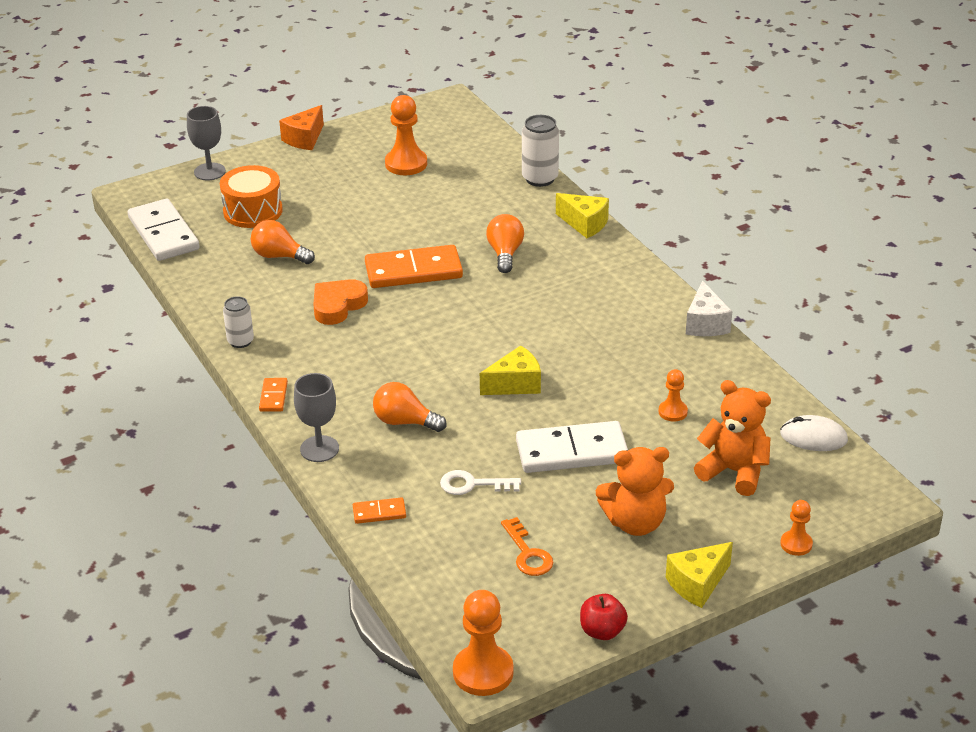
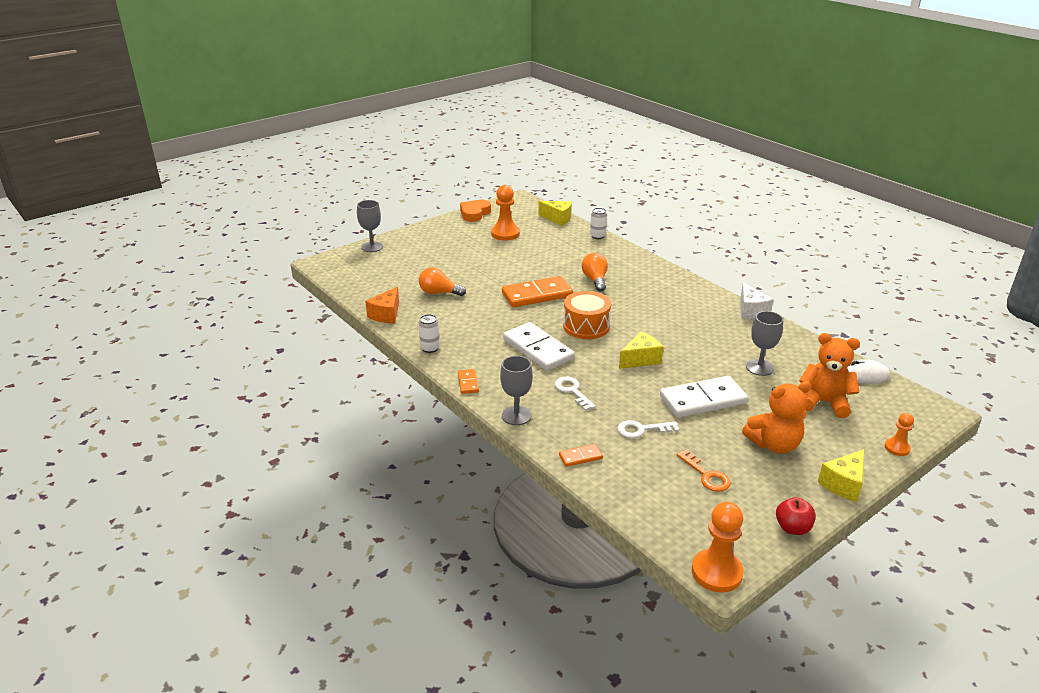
camera: 10 degrees left, 5 degrees down
white domino [128,199,200,261] -> white domino moved to [503,322,575,371]
orange drum [220,165,283,228] -> orange drum moved to [563,291,611,339]
orange cheese [279,105,324,150] -> orange cheese moved to [365,287,399,323]
orange heart [313,279,368,325] -> orange heart moved to [460,200,491,222]
orange light bulb [373,382,446,432] -> white key [554,377,596,411]
white can [522,115,559,187] -> white can [590,208,607,239], size x0.65
yellow cheese [556,193,609,238] -> yellow cheese moved to [538,201,572,226]
orange pawn [659,369,688,422] -> grey goblet [746,311,783,376]

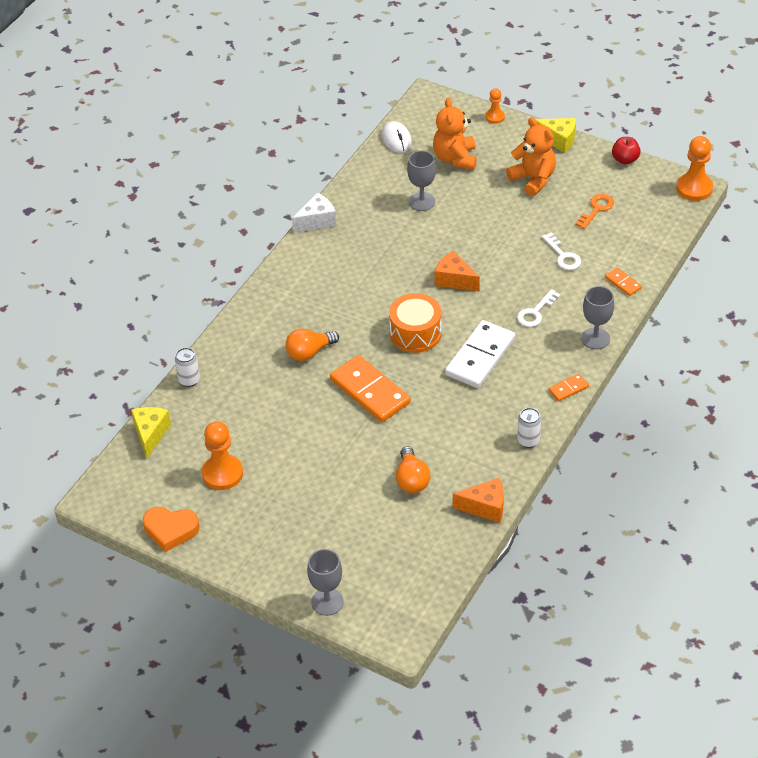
camera: 110 degrees left, 15 degrees up
yellow cheese [619,332,663,369] -> orange cheese [435,250,480,291]
white domino [660,376,748,418] -> none

